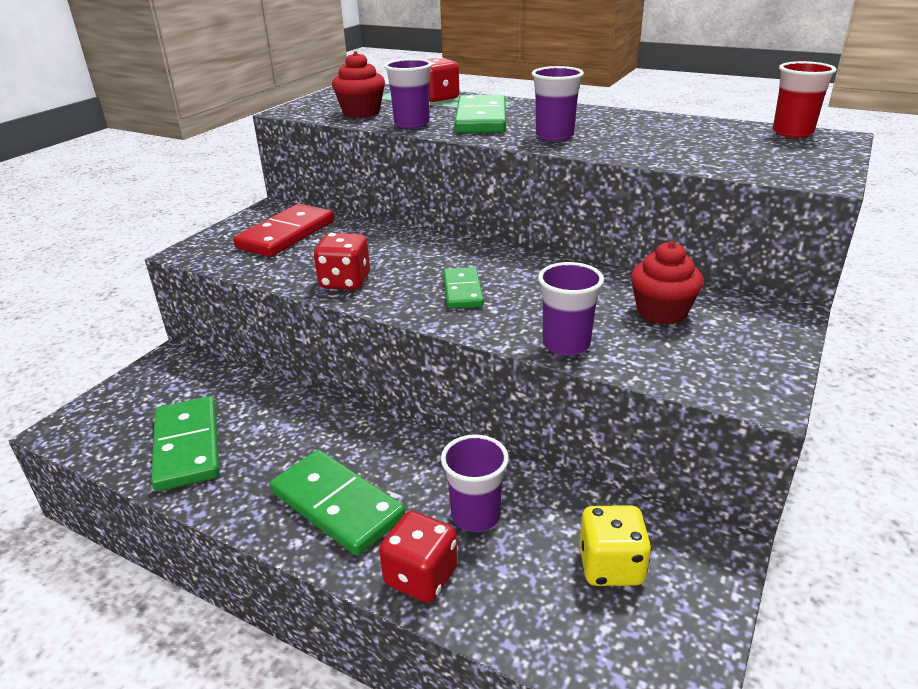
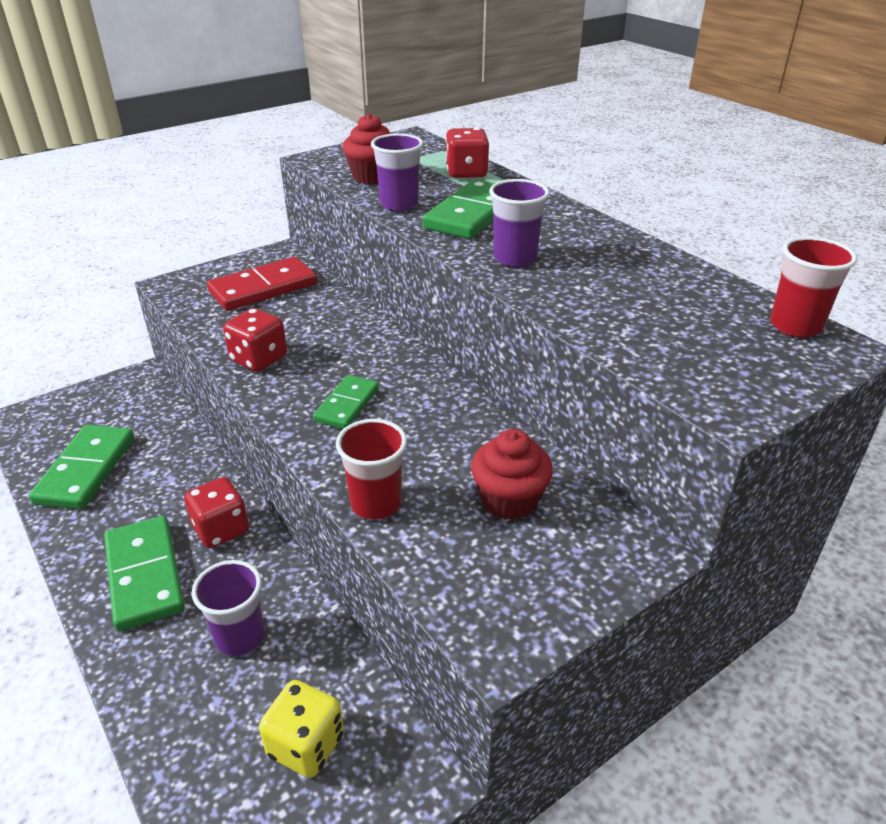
camera: 25 degrees right, 5 degrees up
red dice [379,511,458,603] -> red dice moved to [184,477,249,548]
purple cup [538,262,604,356] -> red cup [336,419,407,520]

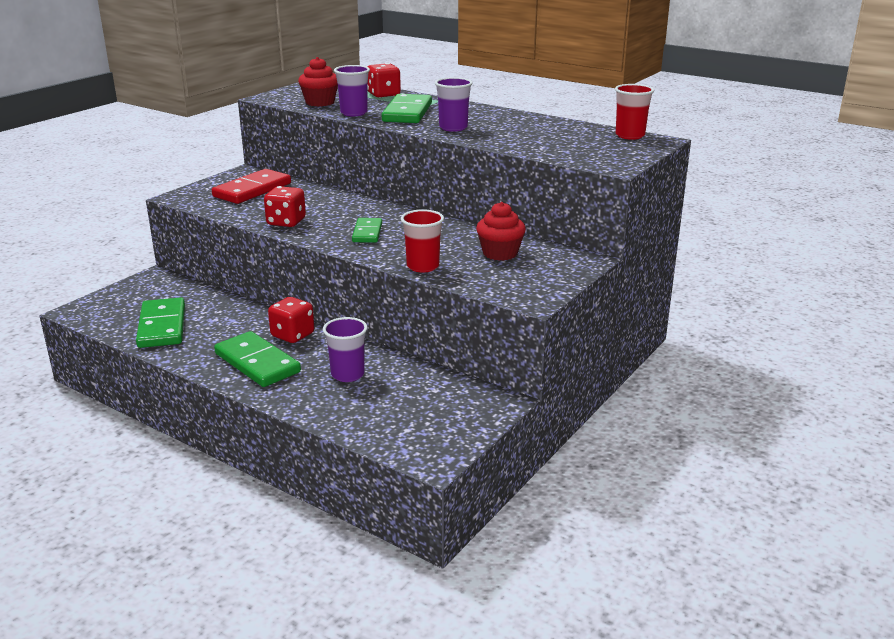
camera: 20 degrees left, 10 degrees down
yellow dice [259,680,344,778] -> none

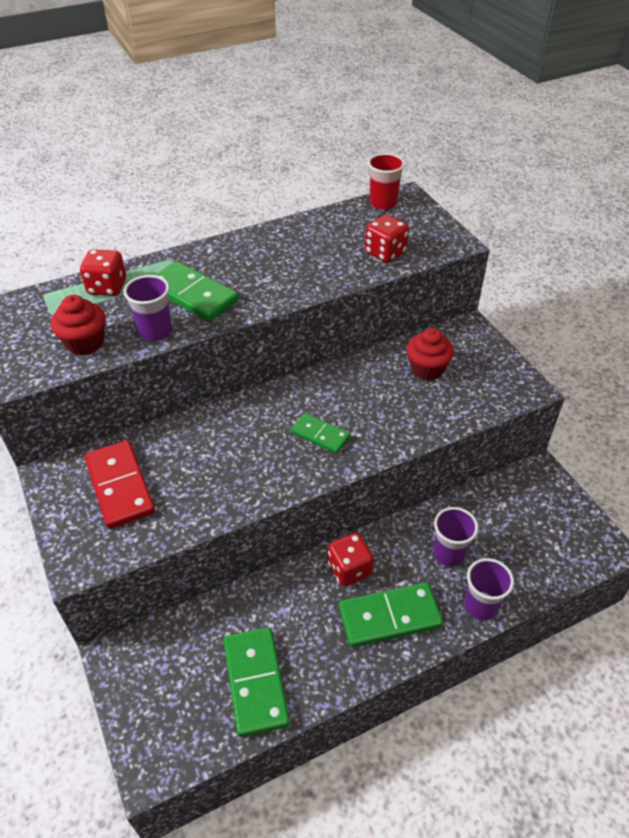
camera: 60 degrees left, 20 degrees up
green domino [136,297,185,348] -> green domino turned 60 degrees clockwise [224,627,290,737]
red dice [264,186,306,227] -> red dice moved to [365,214,409,263]
red cup [401,209,444,273] -> none
purple cup [435,77,473,132] -> purple cup moved to [465,558,514,620]

